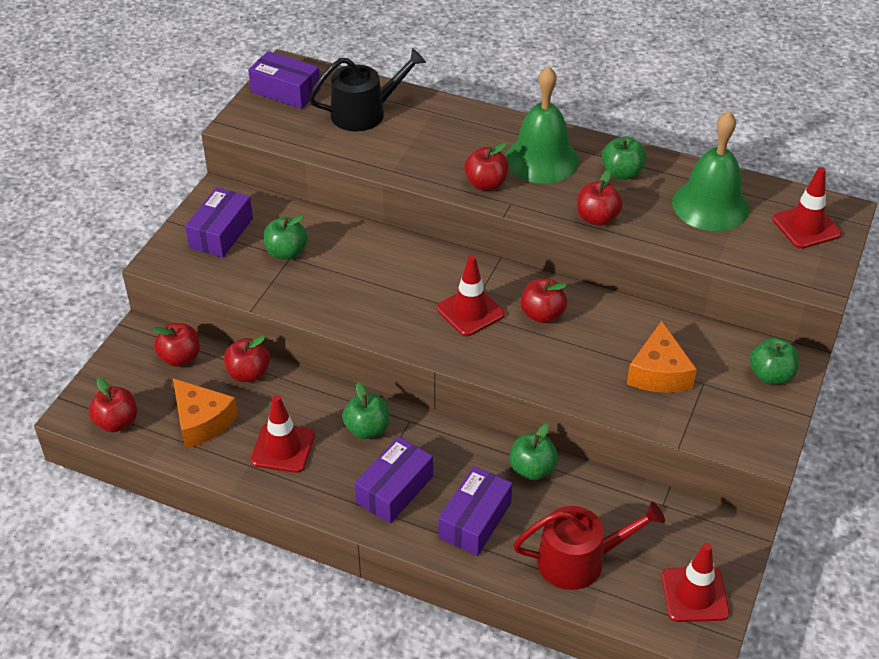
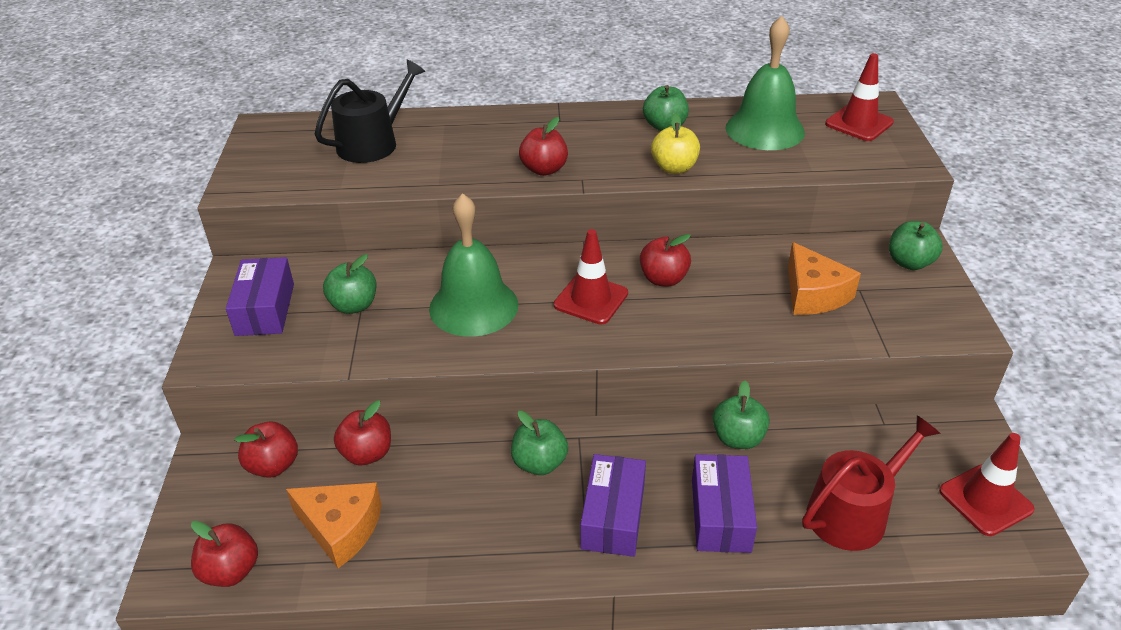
camera: 25 degrees left, 5 degrees down
purple box [248,51,321,109] -> none
red traffic cone [251,395,315,473] -> none
green bell [505,66,579,183] -> green bell moved to [429,193,518,337]
red apple [577,170,623,226] -> yellow apple [651,113,700,174]

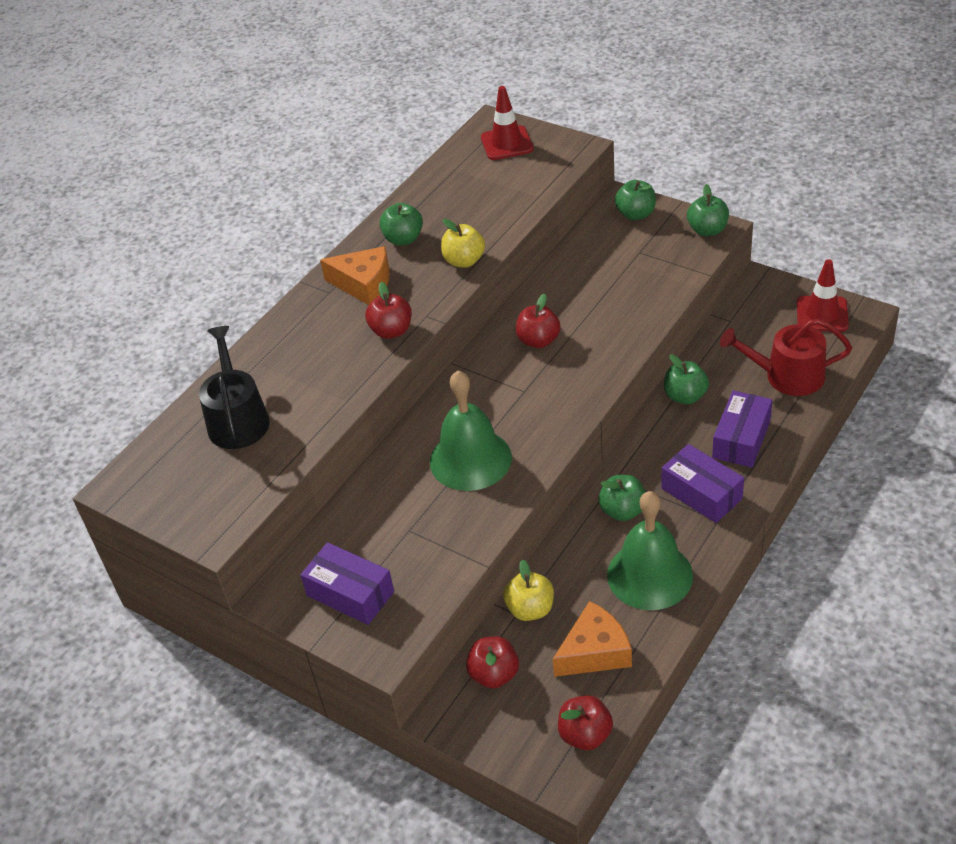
camera: 50 degrees left, 5 degrees up
green apple [323,254,376,314] -> green apple moved to [687,184,729,236]
red apple [334,400,391,465] -> yellow apple [503,559,554,621]
red traffic cone [554,229,628,324] -> none
purple box [692,454,757,553] -> purple box turned 75 degrees clockwise [712,390,772,468]
green bell [725,16,805,150] -> green bell moved to [607,491,693,610]
orange cheese [788,242,861,315] -> orange cheese moved to [320,246,390,305]
red watering can [802,415,941,551] -> red watering can turned 90 degrees counterclockwise [720,318,852,396]

